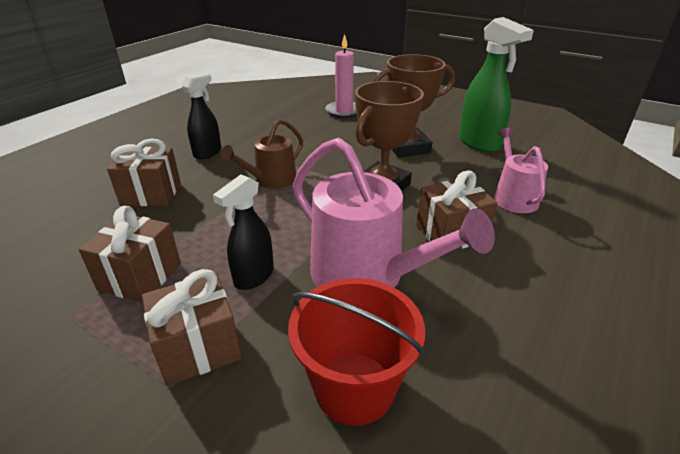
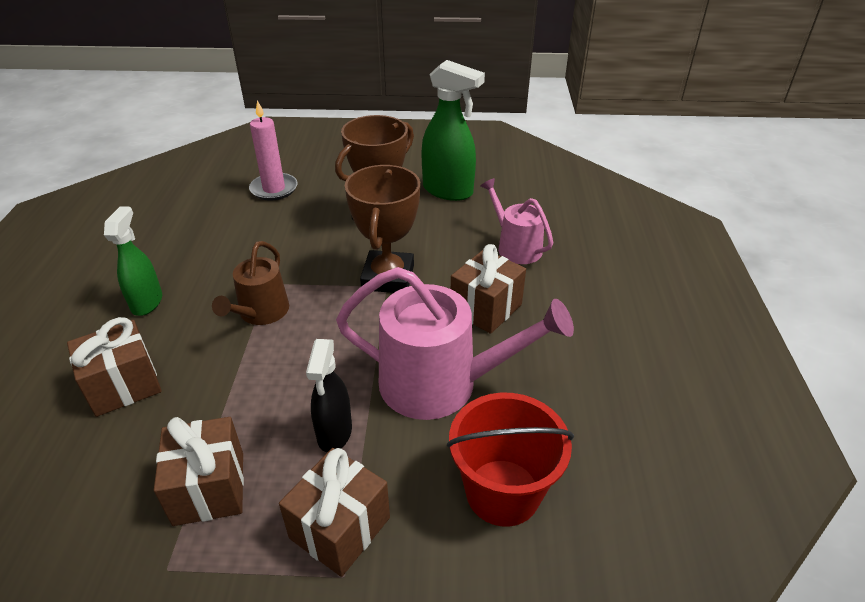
camera: 30 degrees left, 5 degrees up
black spray bottle [182,73,221,159] -> green spray bottle [104,206,162,316]

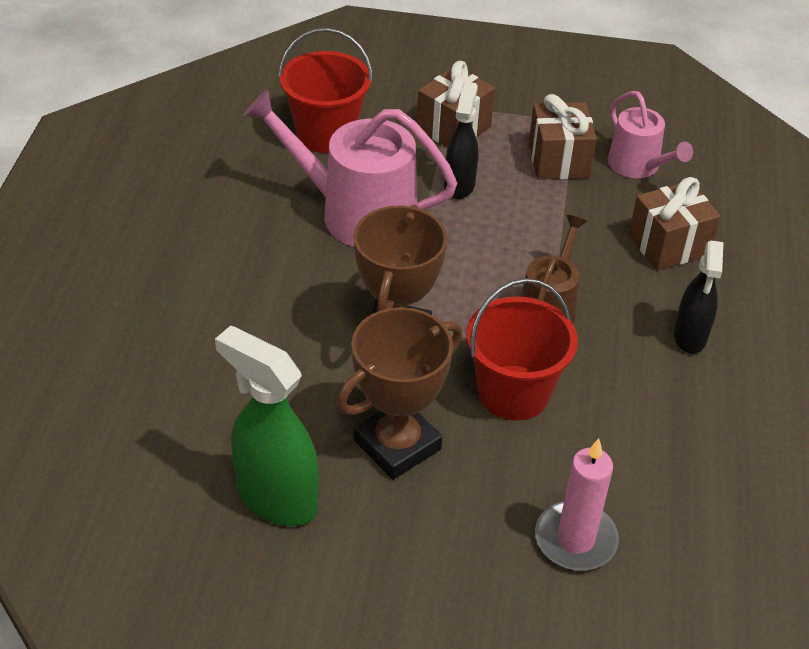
camera: 175 degrees left, 5 degrees up
green spray bottle [104,206,162,316] -> black spray bottle [674,241,724,354]
brown gift [451,244,526,334] -> none
pink watering can [481,178,553,264] -> pink watering can moved to [608,91,693,178]
none -> red bucket [466,278,578,420]

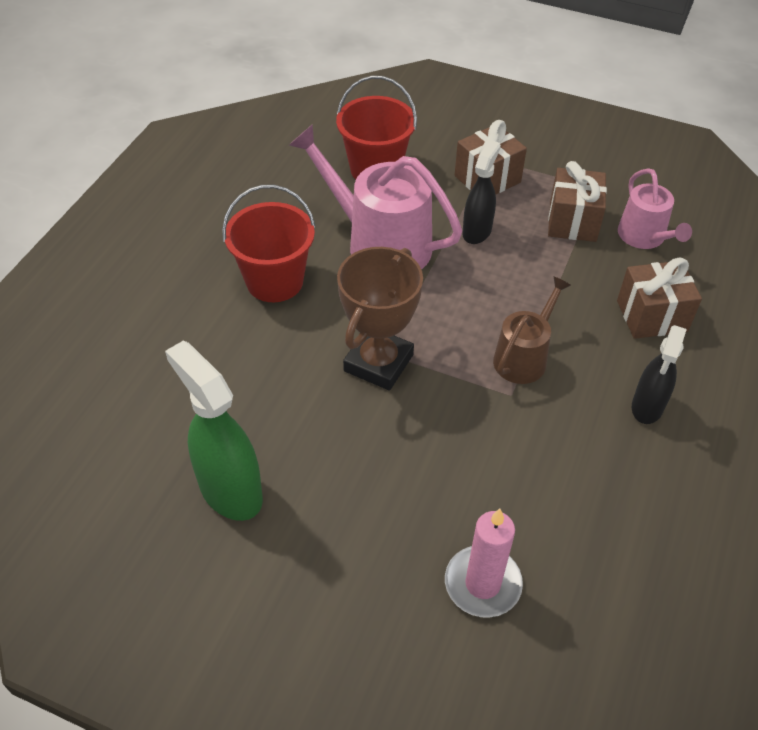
camera: 15 degrees right, 5 degrees up
brown trophy [337,307,462,480] -> none
red bucket [466,278,578,420] -> red bucket moved to [222,185,315,302]

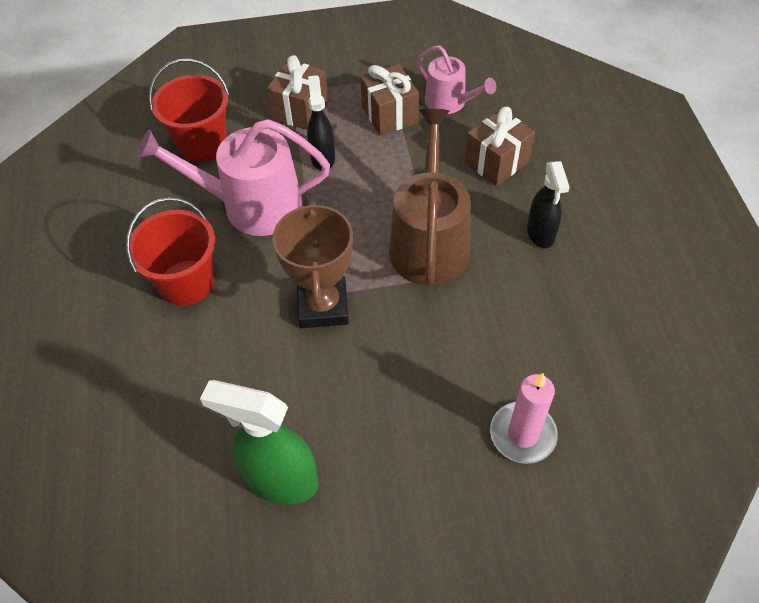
camera: 30 degrees left, 5 degrees up
brown watering can [493,276,571,384] -> brown watering can [389,109,471,286], size x1.72

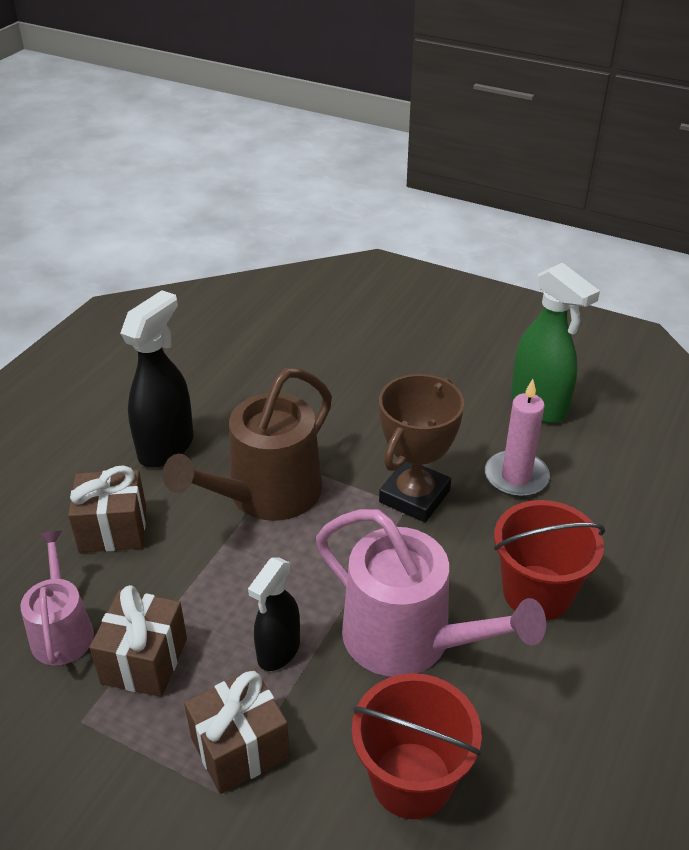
camera: 145 degrees left, 15 degrees down
pink candle [490,373,558,464] -> pink candle moved to [485,379,550,497]
black spray bottle [527,161,570,248] -> black spray bottle [120,290,194,468], size x1.56

